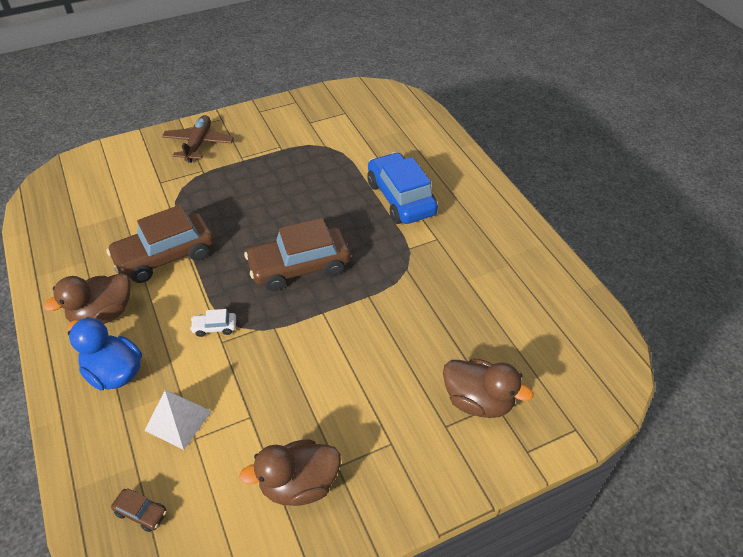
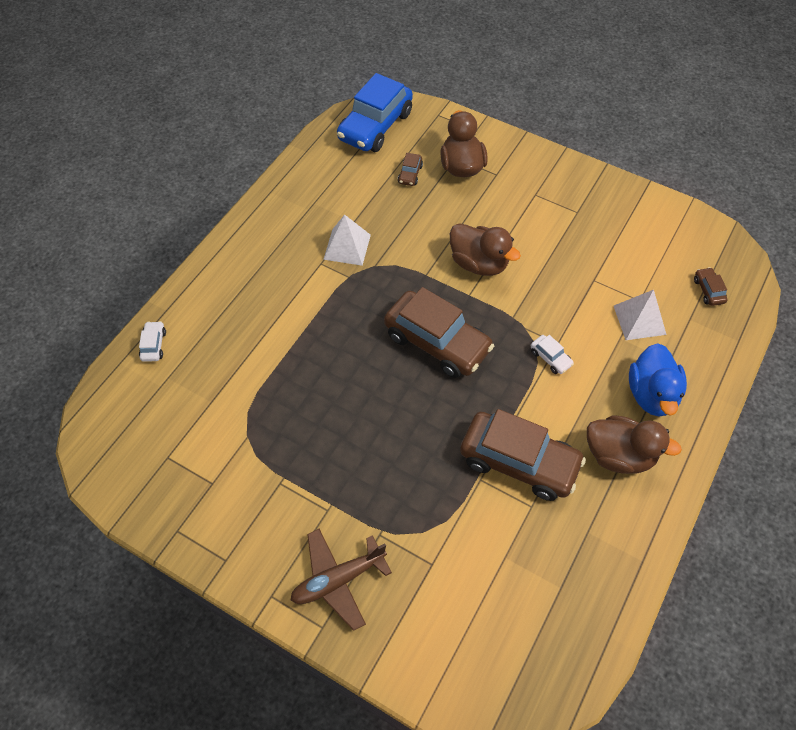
camera: 125 degrees left, 10 degrees up
brown duck [239,439,341,506] -> brown duck moved to [450,223,521,276]
blue car [367,152,438,224] -> blue car moved to [337,73,413,152]
none -> white car [139,321,166,362]
none -> white pyramid [323,214,371,266]
none -> brown car [398,153,423,186]

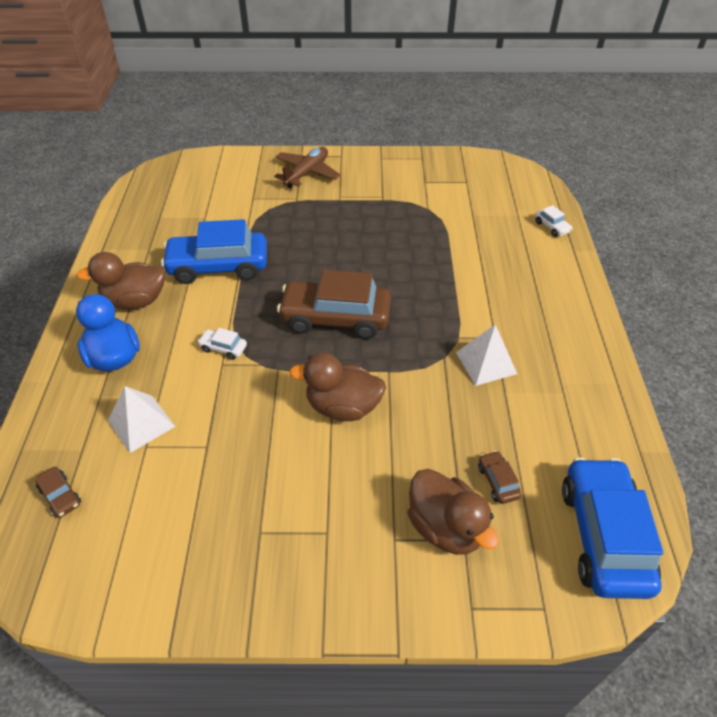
camera: 150 degrees right, 10 degrees down
brown car [460,409,586,501] -> blue car [161,219,267,284]

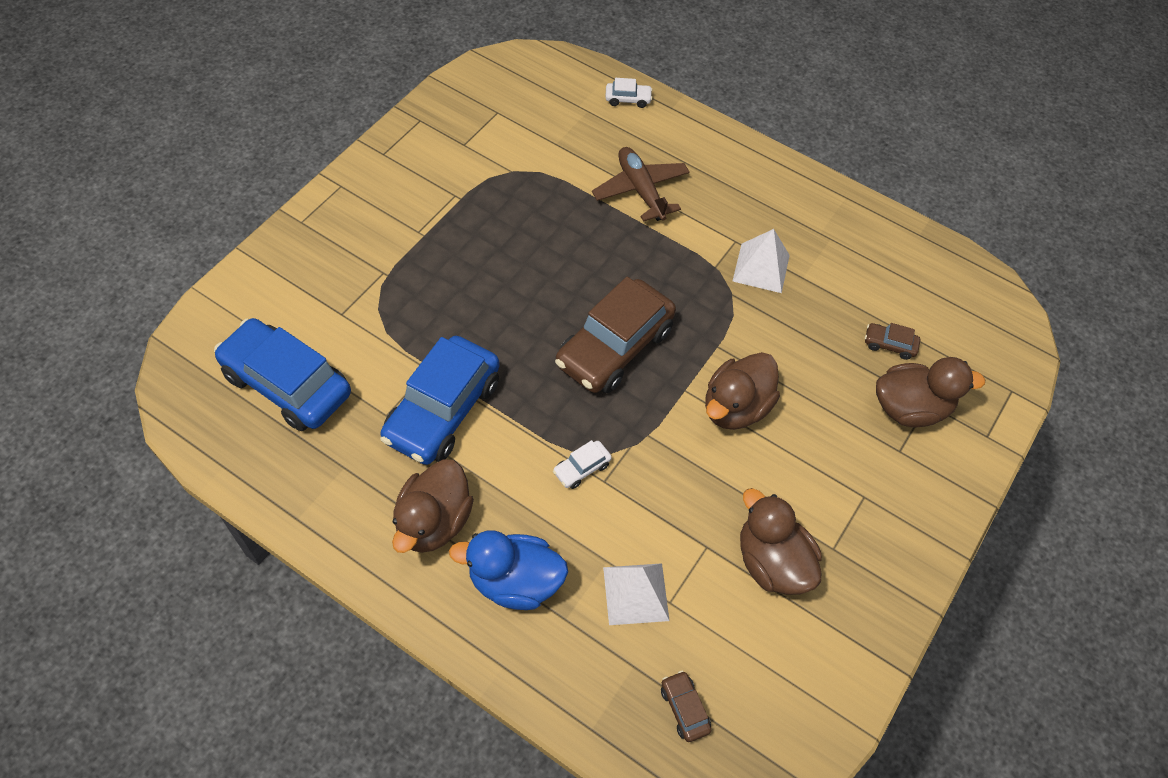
camera: 60 degrees left, 10 degrees up
brown car [35,467,81,518] -> brown car turned 105 degrees counterclockwise [661,670,712,742]
brown plane [274,147,341,188] -> brown plane moved to [592,147,690,222]
blue car [562,457,663,599] -> blue car moved to [214,318,351,431]
none -> brown duck [740,488,822,595]

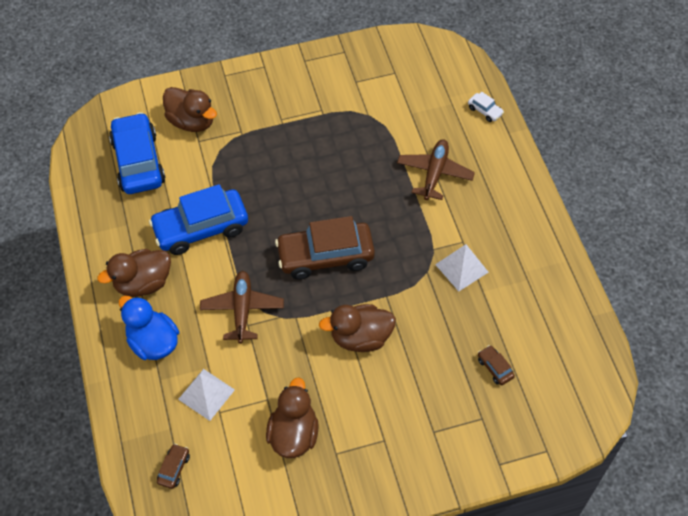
camera: 45 degrees right, 0 degrees up
white car [553,440,612,489] -> brown plane [200,271,284,344]
brown duck [876,357,985,427] -> brown duck moved to [163,87,217,132]

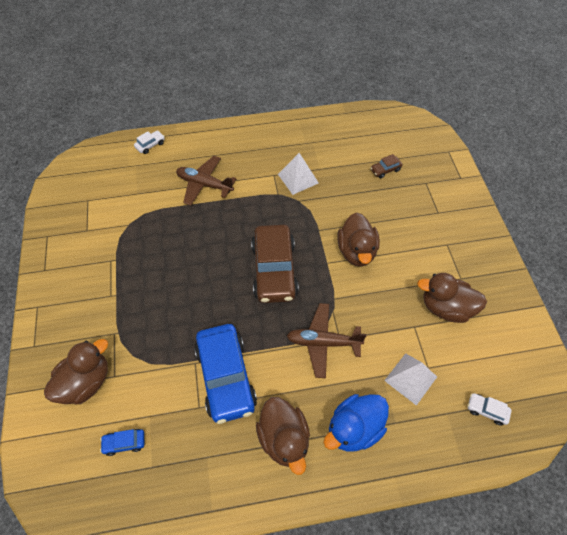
camera: 85 degrees left, 0 degrees up
blue car [109,112,165,194] -> blue car [100,429,144,456], size x0.41
brown car [157,444,190,489] -> white car [468,393,512,426]

